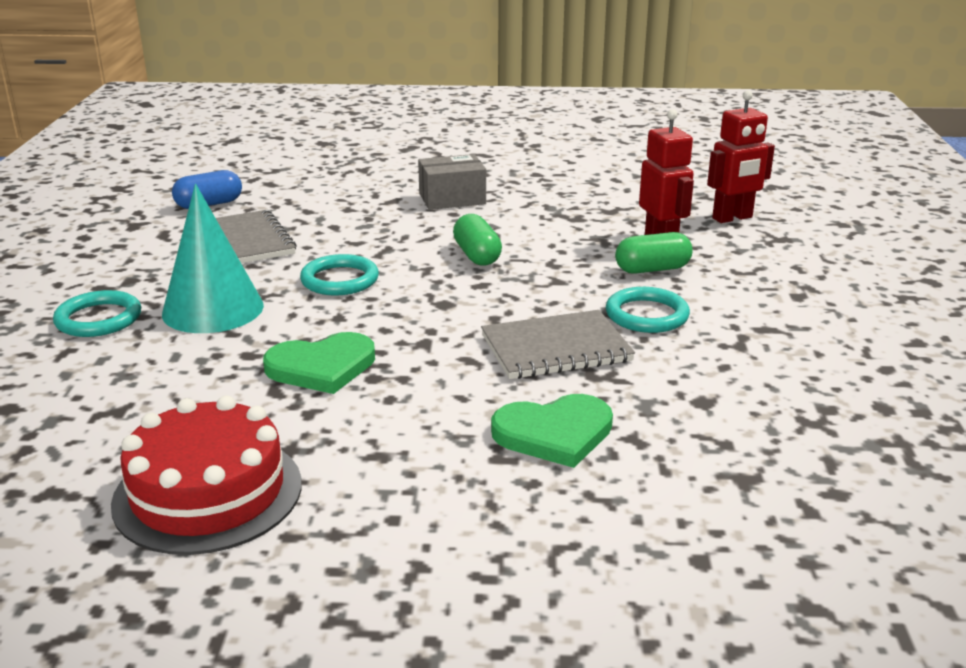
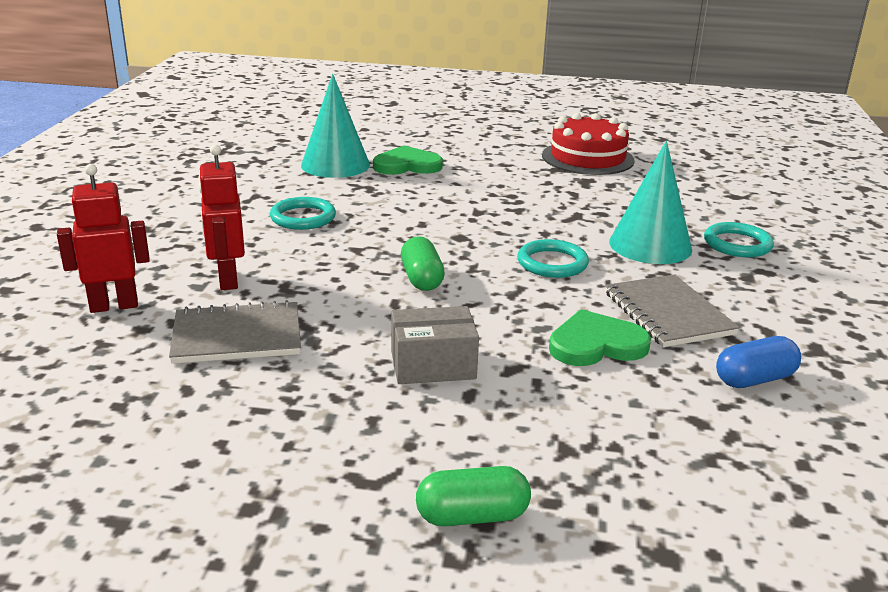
camera: 175 degrees left, 0 degrees up
green heart [263,332,375,394] -> green heart moved to [549,309,651,366]
grey notebook [481,310,635,379] -> grey notebook moved to [169,300,301,364]
green capsule [615,232,693,274] -> green capsule moved to [416,466,531,526]
none -> turquoise cone [301,74,370,178]

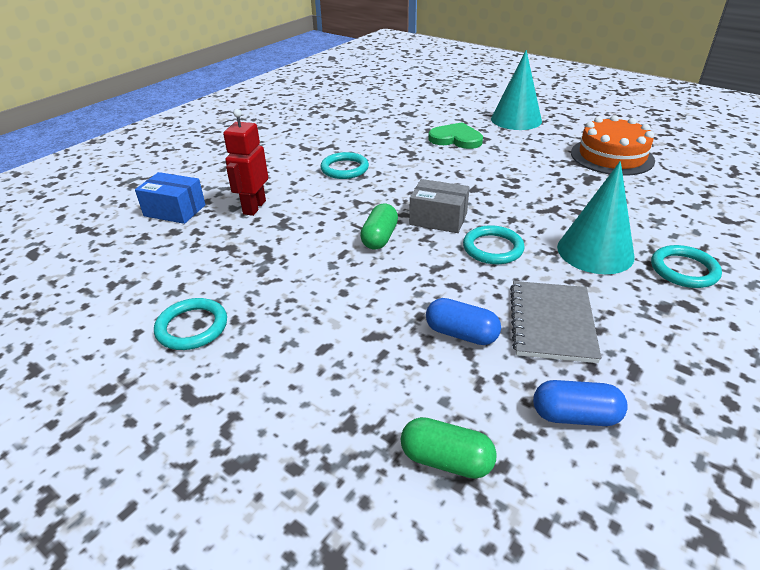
camera: 30 degrees right, 10 degrees up
red robot [57,164,150,313] -> blue box [135,172,206,224]
grey notebook [169,300,301,364] -> none
turquoise cone [301,74,370,178] -> turquoise cone moved to [491,50,542,130]
grey box [391,306,479,384] -> grey box moved to [409,179,470,233]
green capsule [416,466,531,526] -> green capsule moved to [401,417,497,479]
red cake [542,113,635,175] -> orange cake [571,115,655,176]
green heart [549,309,651,366] -> blue capsule [426,298,501,345]
none -> turquoise ring [154,298,227,350]

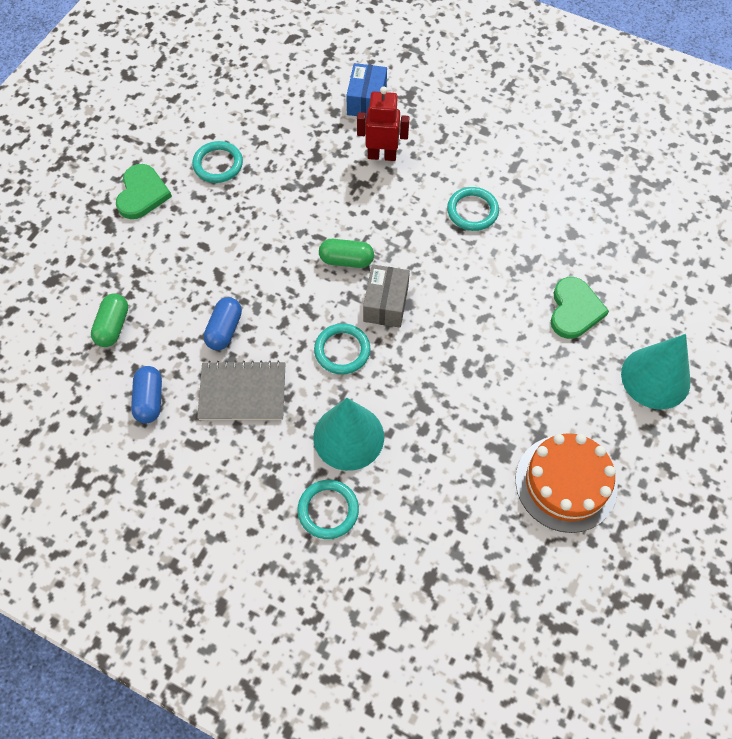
camera: 80 degrees right, 25 degrees up
none -> green heart [116,164,172,219]

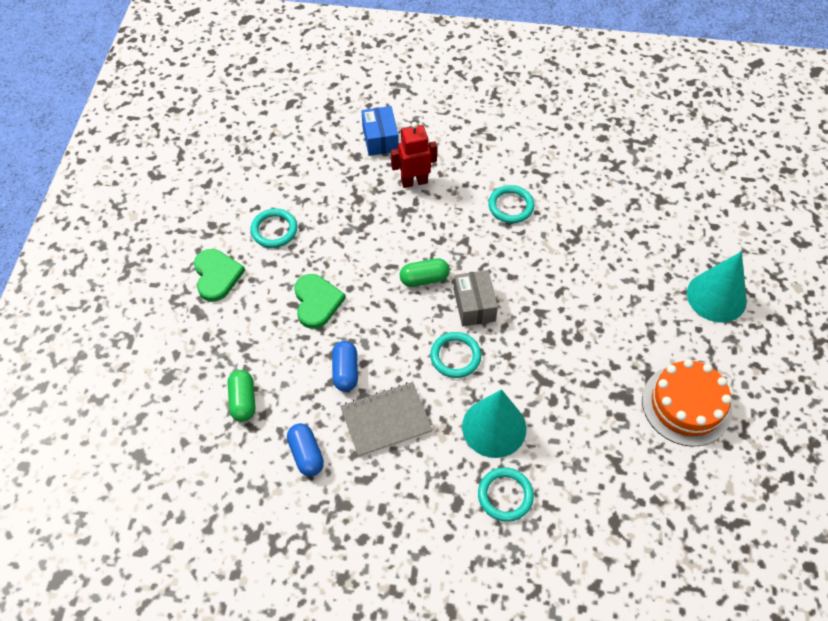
camera: 20 degrees left, 5 degrees down
green heart [551,277,609,339] -> green heart moved to [294,274,346,329]

